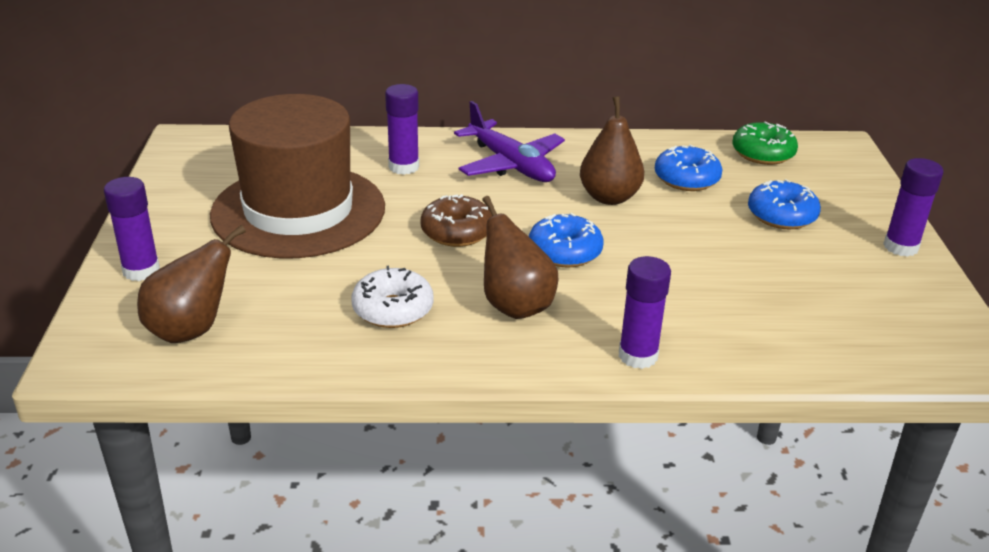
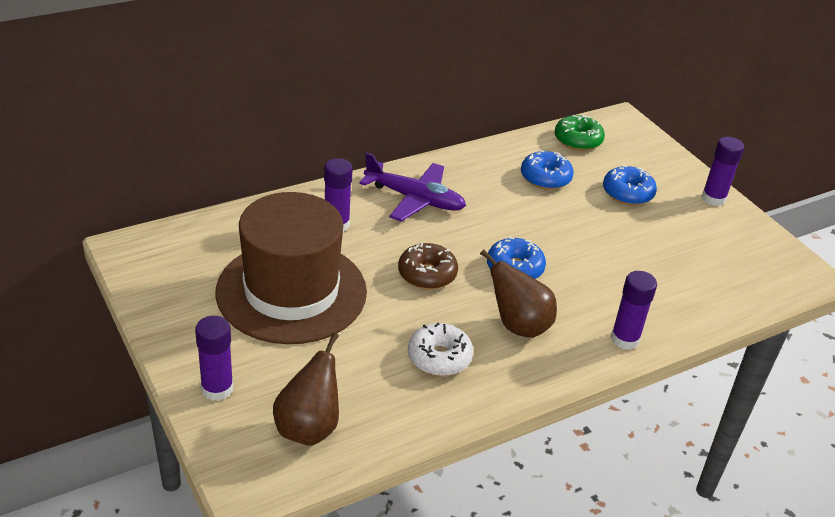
camera: 30 degrees left, 5 degrees up
brown pear [580,96,644,205] -> none

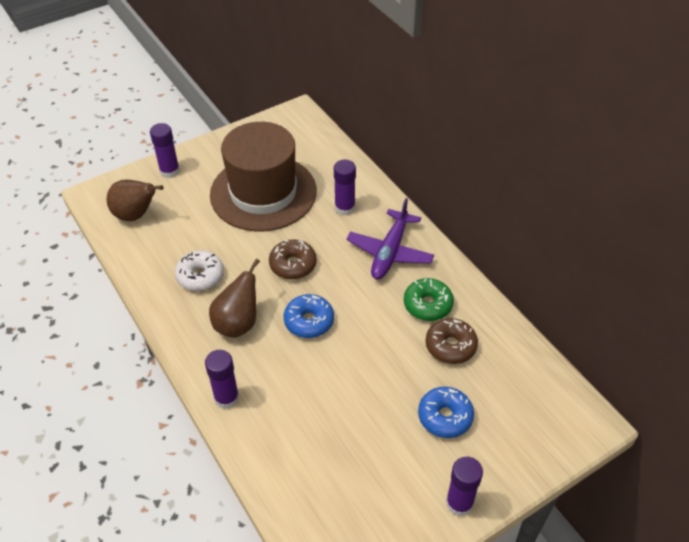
camera: 90 degrees right, 10 degrees up
blue donut [521,150,574,190] -> brown donut [426,318,478,364]
green donut [555,115,605,151] -> green donut moved to [404,278,454,321]

